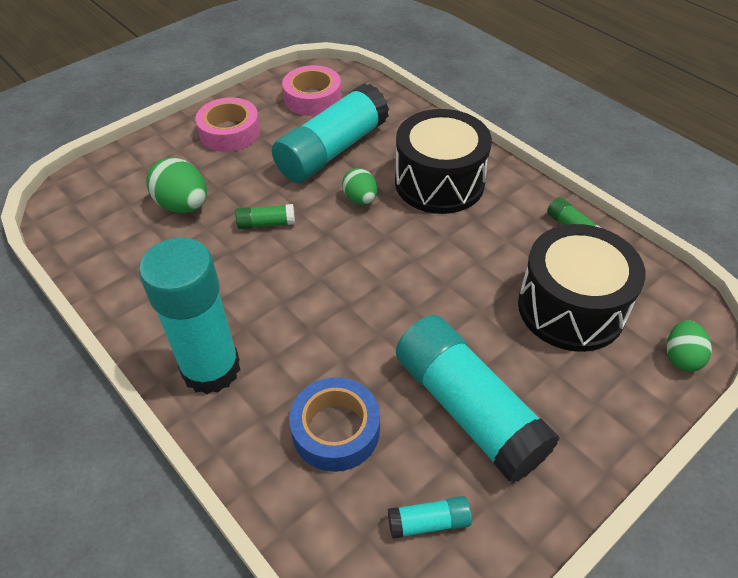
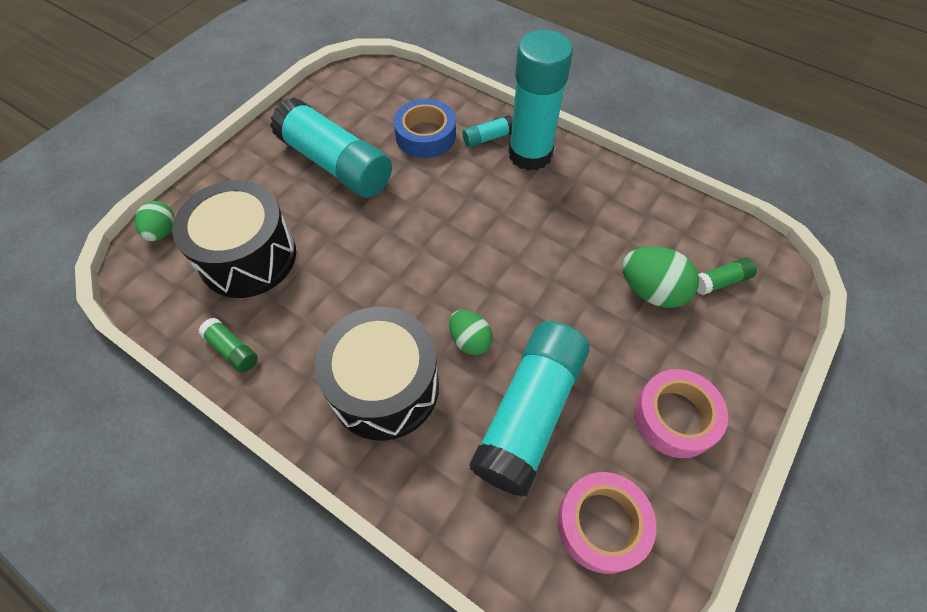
camera: 165 degrees right, 10 degrees up
green glue stick [236,204,295,229] -> green glue stick moved to [697,257,757,295]
turquoise glue stick [388,496,472,539] -> turquoise glue stick moved to [463,115,513,148]

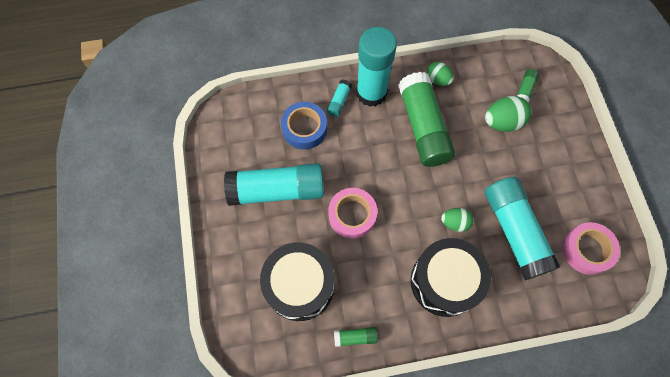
camera: 45 degrees left, 10 degrees up
green egg [135,201,174,241] -> green egg moved to [427,62,454,86]
pink tape [634,369,728,458] -> pink tape moved to [328,188,377,239]
none -> green glue stick [398,72,455,167]

